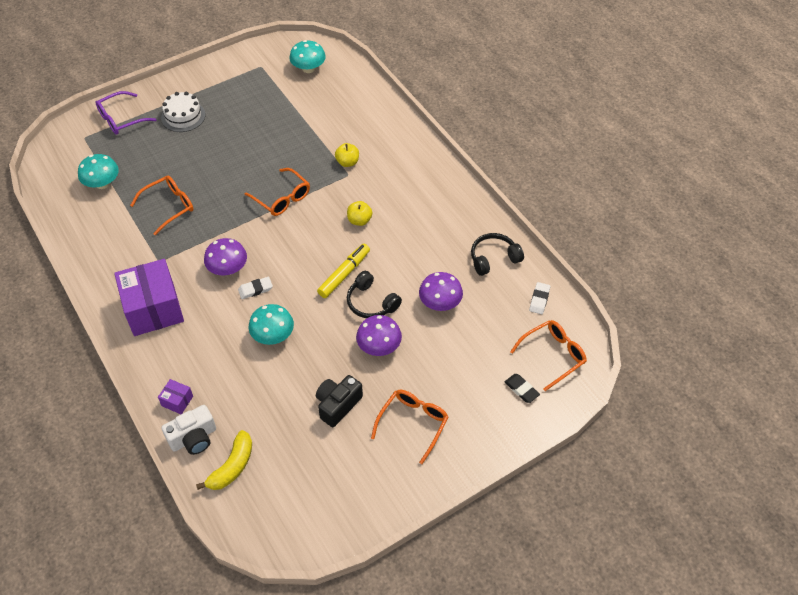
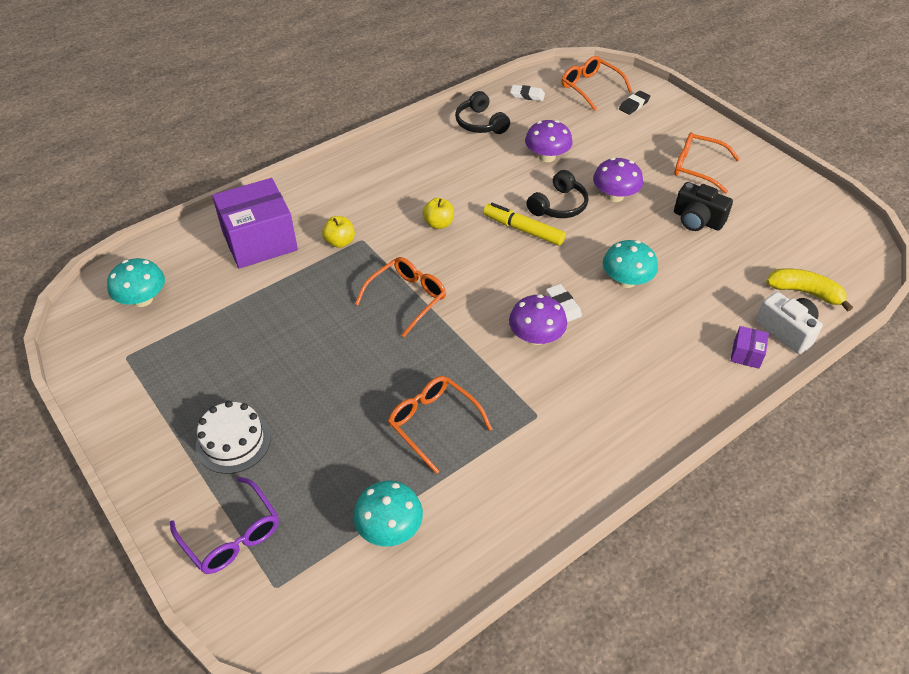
camera: 95 degrees left, 5 degrees down
purple box [114,259,184,336] -> purple box moved to [212,178,298,269]

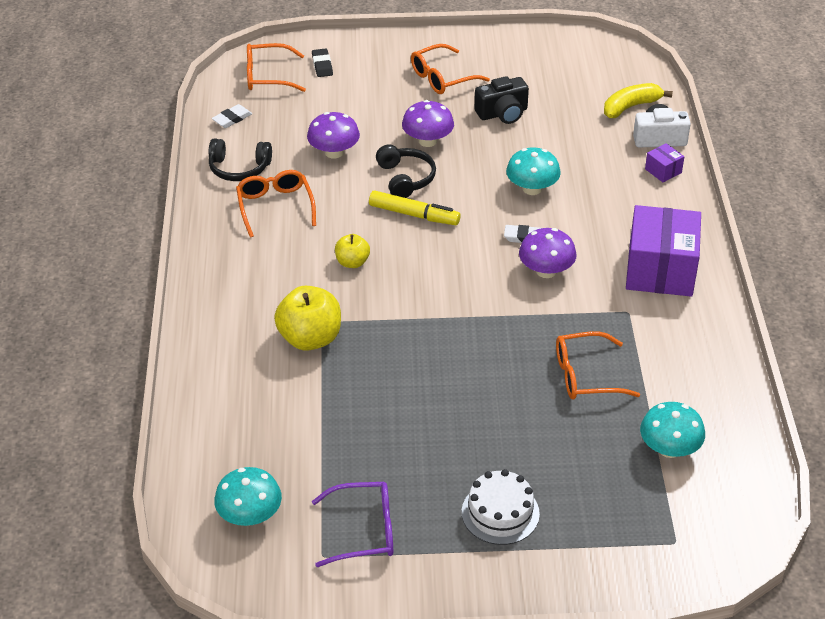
camera: 55 degrees left, 5 degrees down
purple glasses [170,477,279,574] -> purple glasses moved to [312,482,393,567]
purple box [212,178,298,269] -> purple box moved to [626,205,701,297]
yellow apple [322,216,355,248] -> yellow apple [274,286,341,351], size x1.78
orange glasses [355,257,446,337] -> orange glasses moved to [236,170,316,238]
yellow marker [483,203,566,246] -> yellow marker turned 135 degrees counterclockwise [369,190,461,225]

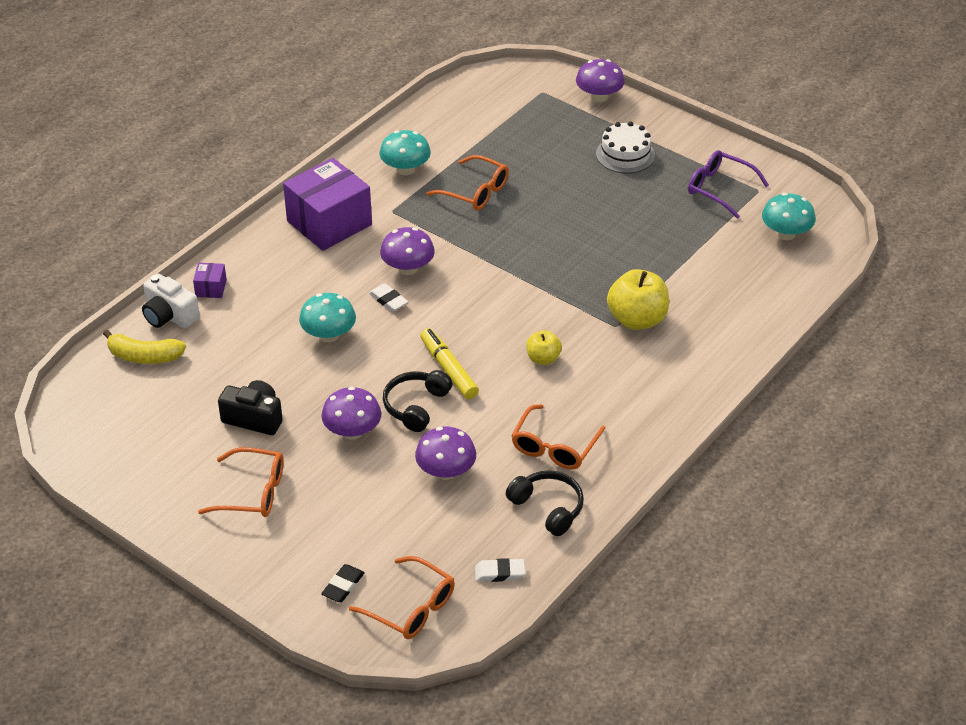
camera: 140 degrees left, 0 degrees up
turquoise mushroom [640,402,705,458] -> turquoise mushroom moved to [380,130,431,175]
none -> purple mushroom [576,59,625,102]

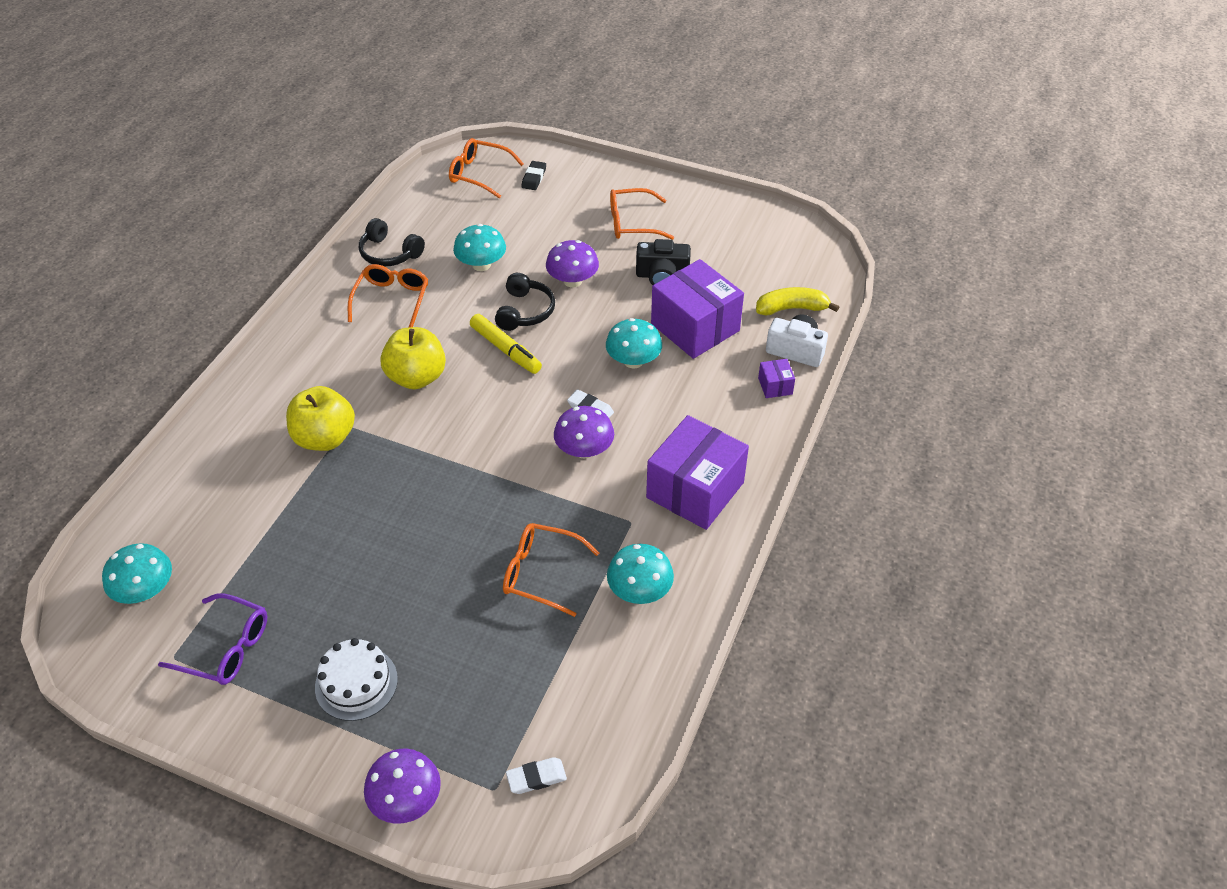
camera: 165 degrees right, 5 degrees up
purple mushroom [415,426,476,480] -> turquoise mushroom [453,224,506,271]
white eraser [475,558,525,582] -> white eraser moved to [506,757,567,794]
yellow apple [526,330,562,365] -> yellow apple [380,327,446,389], size x1.78
none -> purple box [651,259,744,359]

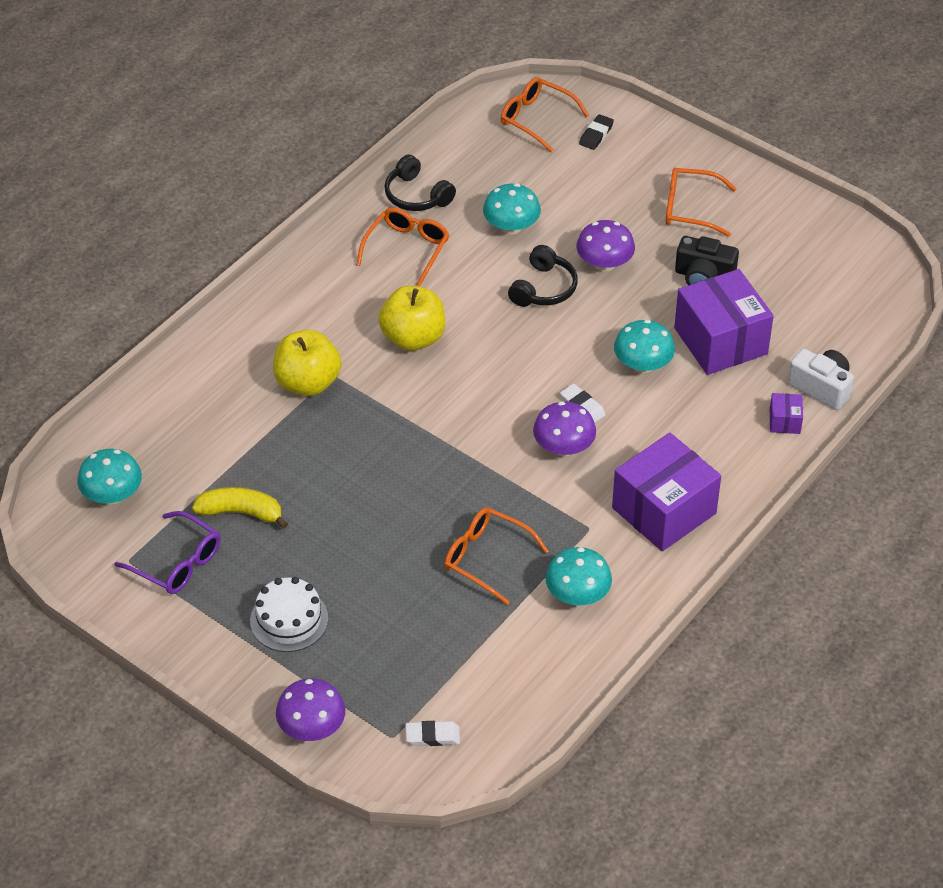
camera: 15 degrees right, 0 degrees up
yellow marker [470,314,542,374] -> none
yellow banana [756,287,839,315] -> yellow banana moved to [192,487,288,529]

